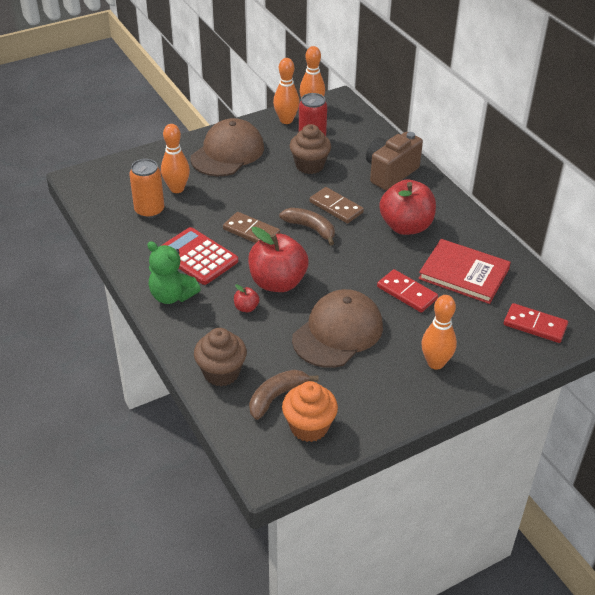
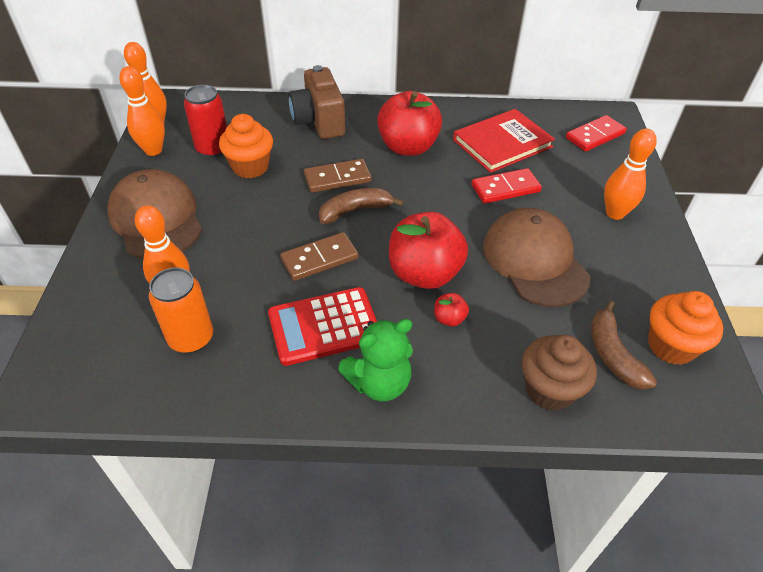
camera: 60 degrees left, 5 degrees up
brown cupcake [290,124,331,174] -> orange cupcake [219,114,273,178]

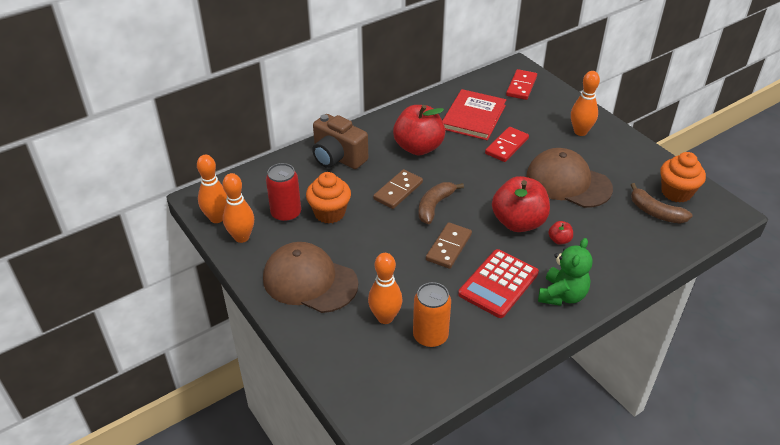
camera: 35 degrees left, 5 degrees down
brown cupcake [522,335,597,411] -> none

